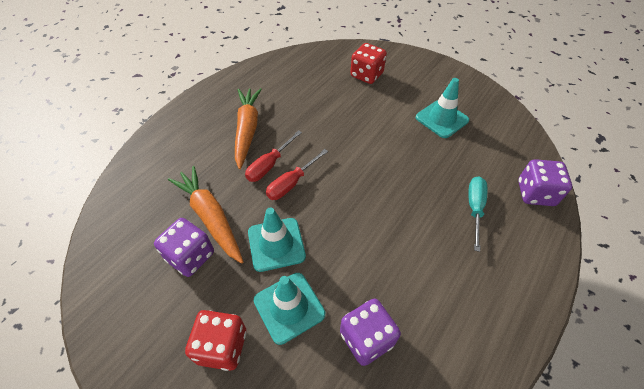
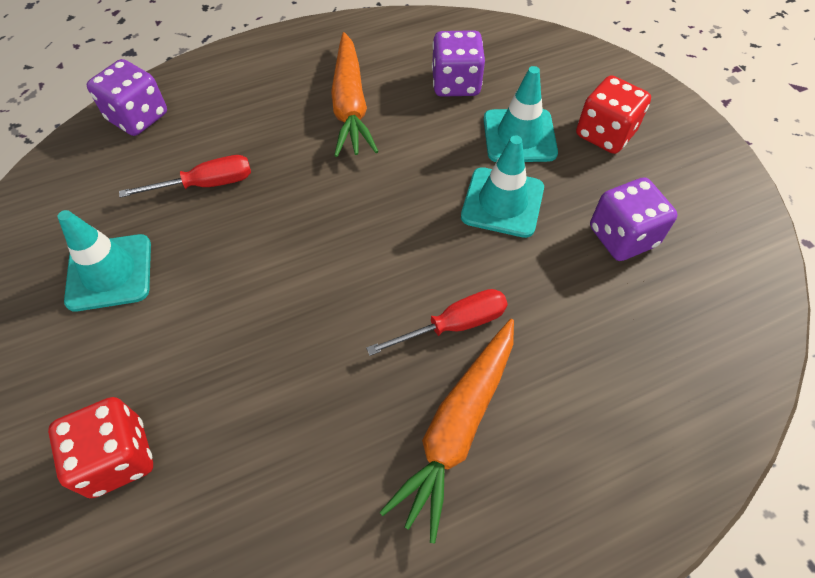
camera: 150 degrees left, 5 degrees up
orange carrot [168,166,243,264] -> orange carrot moved to [331,32,379,157]
red screwdriver [266,149,328,200] -> red screwdriver moved to [119,155,251,198]
turquoise screwdriver [469,176,487,252] -> none

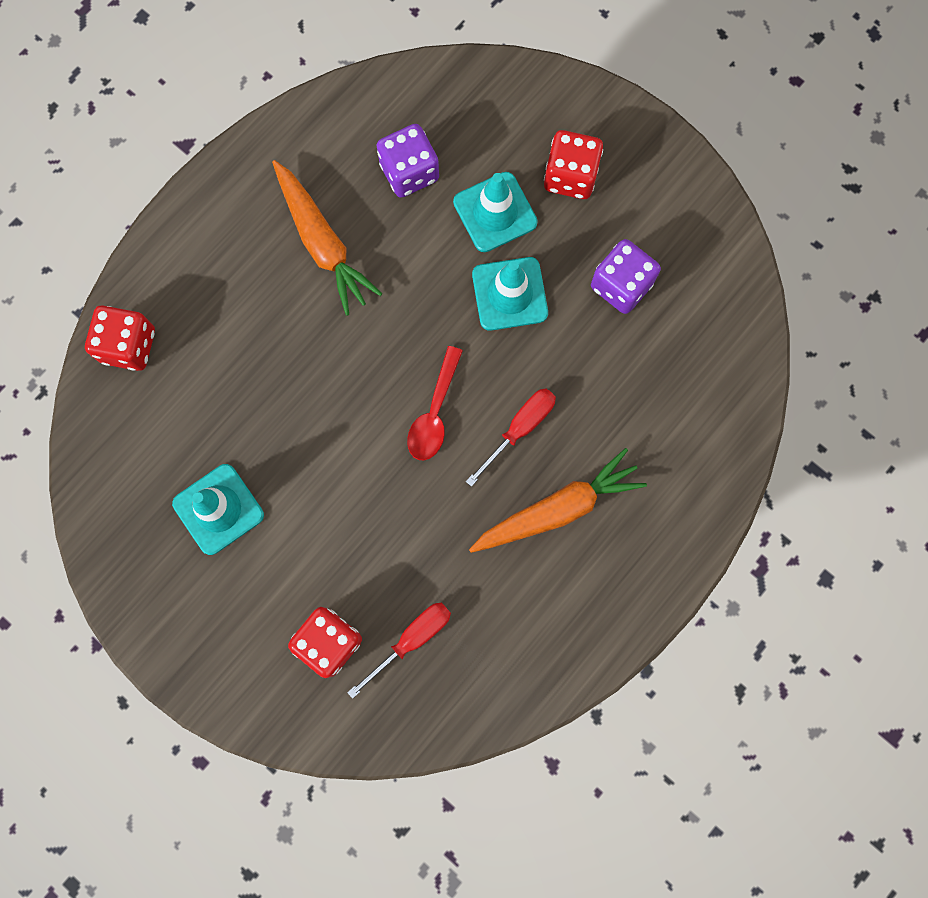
camera: 25 degrees left, 20 degrees up
purple dice [87,59,167,136] -> red dice [85,306,155,371]
red screwdriver [119,155,251,198] -> red screwdriver moved to [347,602,451,699]
orange carrot [379,319,514,544] -> orange carrot turned 120 degrees counterclockwise [469,448,647,553]
none -> red spoon [407,346,463,460]

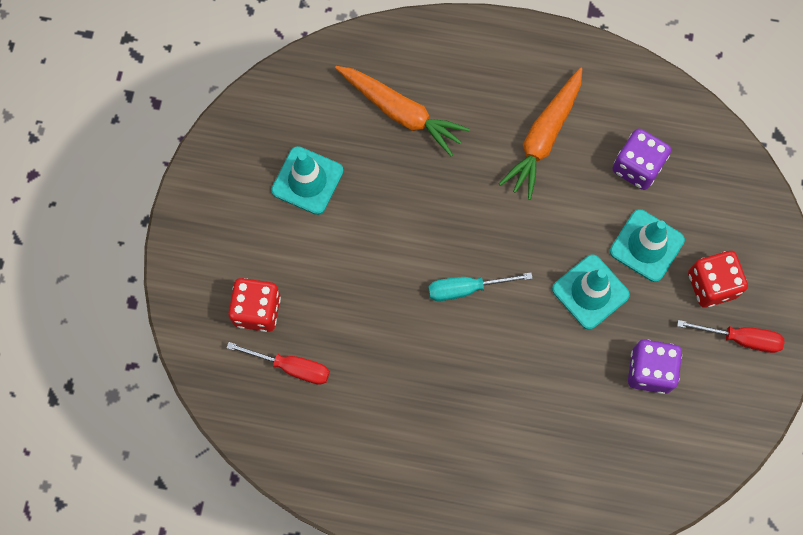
camera: 60 degrees right, 5 degrees down
red dice [85,306,155,371] -> none
red spoon [407,346,463,460] -> turquoise screwdriver [428,272,533,301]
red screwdriver [466,388,556,487] -> red screwdriver moved to [677,320,784,353]
orange carrot [469,448,647,553] -> orange carrot moved to [335,66,470,157]

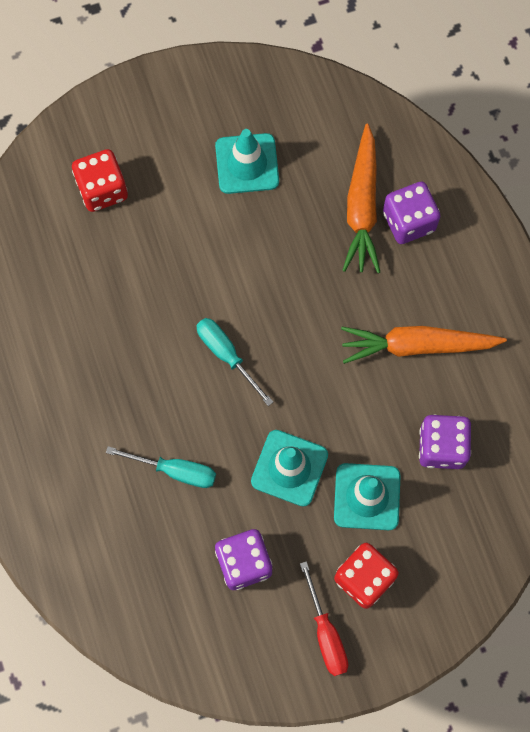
camera: 60 degrees right, 0 degrees up
red screwdriver [226,342,330,385] -> none
none -> turquoise screwdriver [106,446,216,488]
none -> purple dice [383,182,441,244]

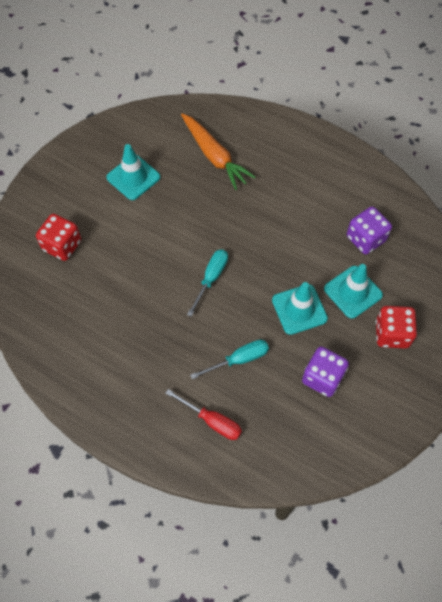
camera: 40 degrees left, 10 degrees down
turquoise screwdriver [196,318,273,406] -> turquoise screwdriver turned 105 degrees clockwise [187,249,228,317]
red screwdriver [300,561,348,676] -> red screwdriver moved to [165,389,242,440]
orange carrot [341,326,507,364] -> none
purple dice [383,182,441,244] -> none

